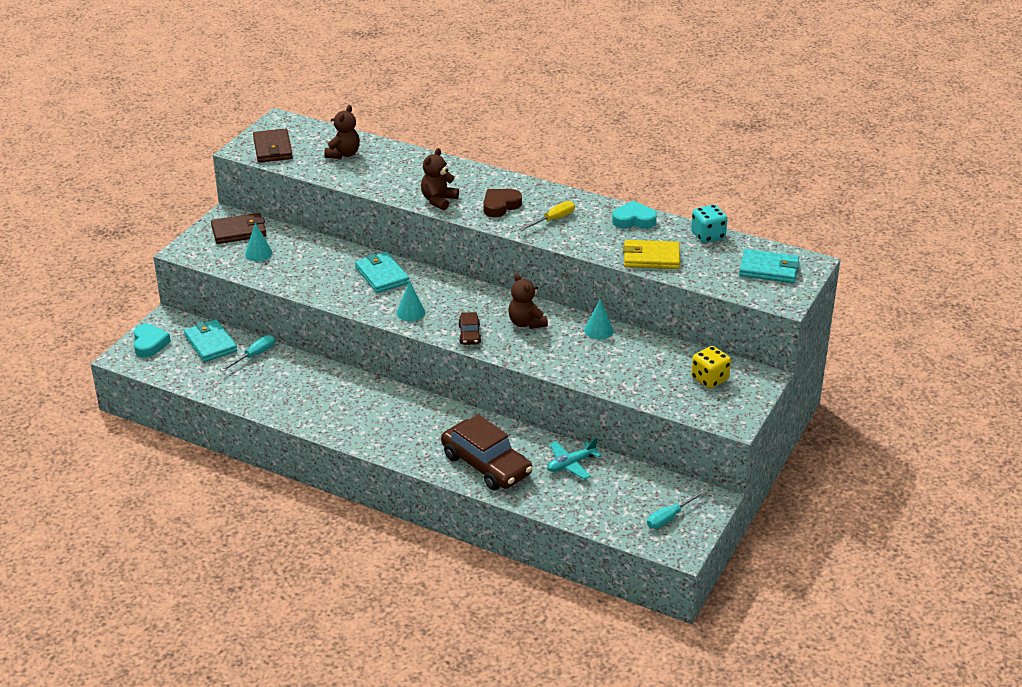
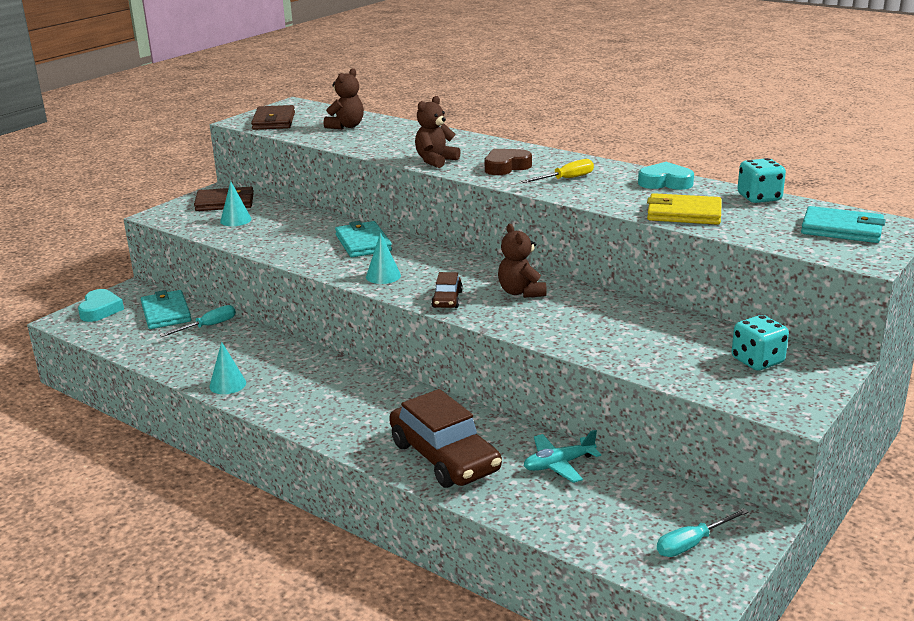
camera: 10 degrees right, 10 degrees down
turquoise cone [584,299,614,339] -> turquoise cone moved to [209,342,246,394]
yellow dice [691,346,731,389] -> turquoise dice [732,315,789,371]

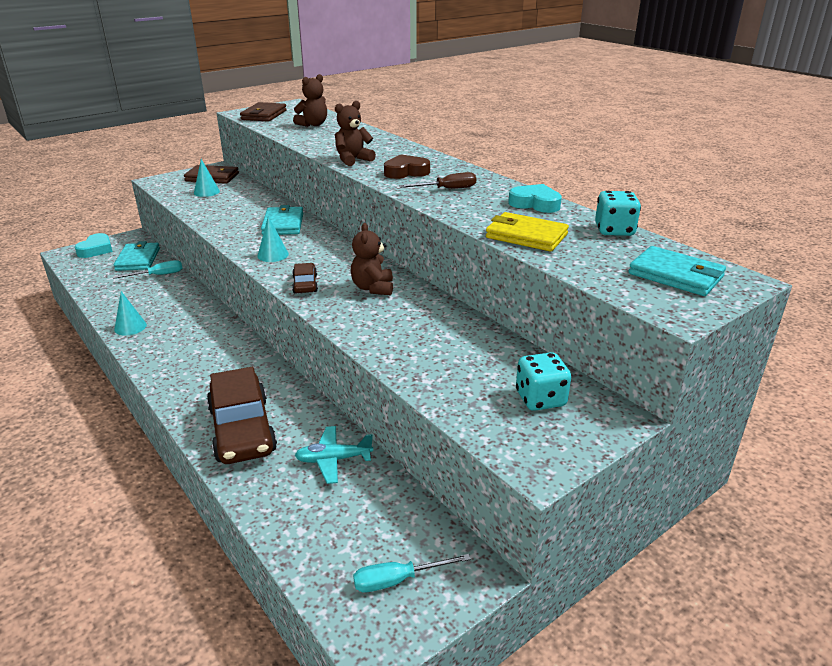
camera: 15 degrees right, 5 degrees up
brown car [431,272,463,308] -> brown car turned 150 degrees clockwise [292,263,318,293]
yellow screwdriver [521,159,594,183] -> brown screwdriver [399,172,476,189]

